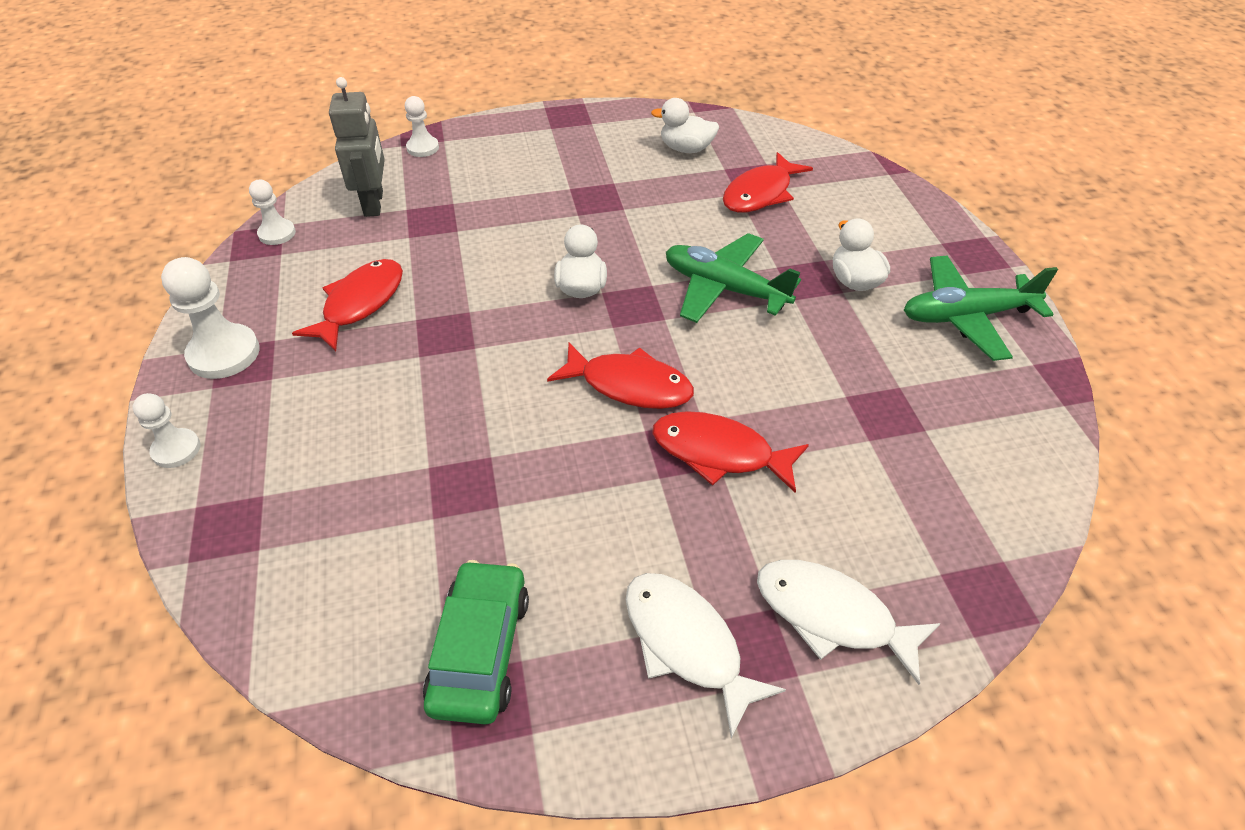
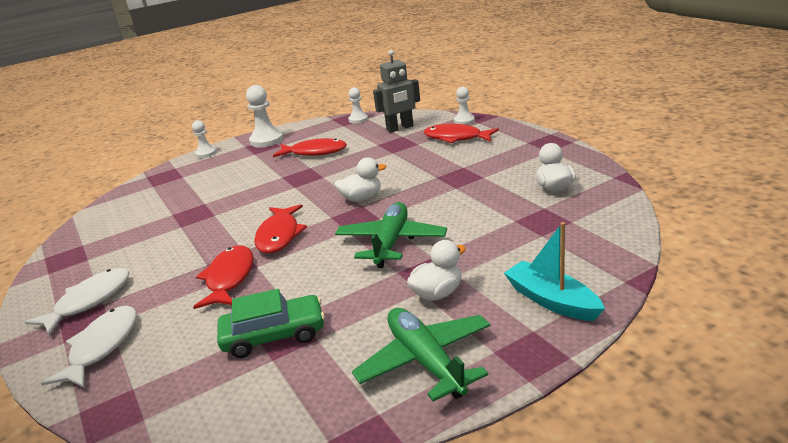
camera: 75 degrees right, 20 degrees down
green car [423,560,529,725] -> green car moved to [217,289,325,358]
red fish [723,152,813,213] -> red fish moved to [424,124,499,143]
none -> turquoise boat [504,222,605,321]

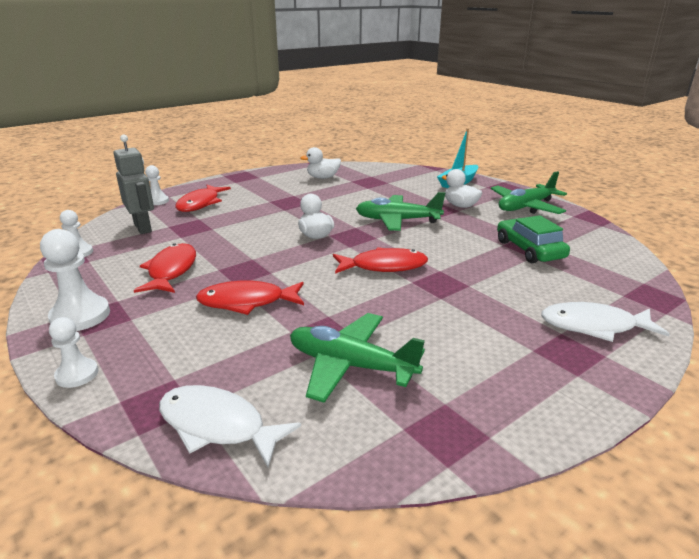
camera: 100 degrees left, 0 degrees up
white fish [25,268,129,335] -> white fish moved to [159,385,301,468]
red fish [193,245,253,309] -> red fish moved to [196,281,304,315]
none -> green plane [290,313,425,403]

